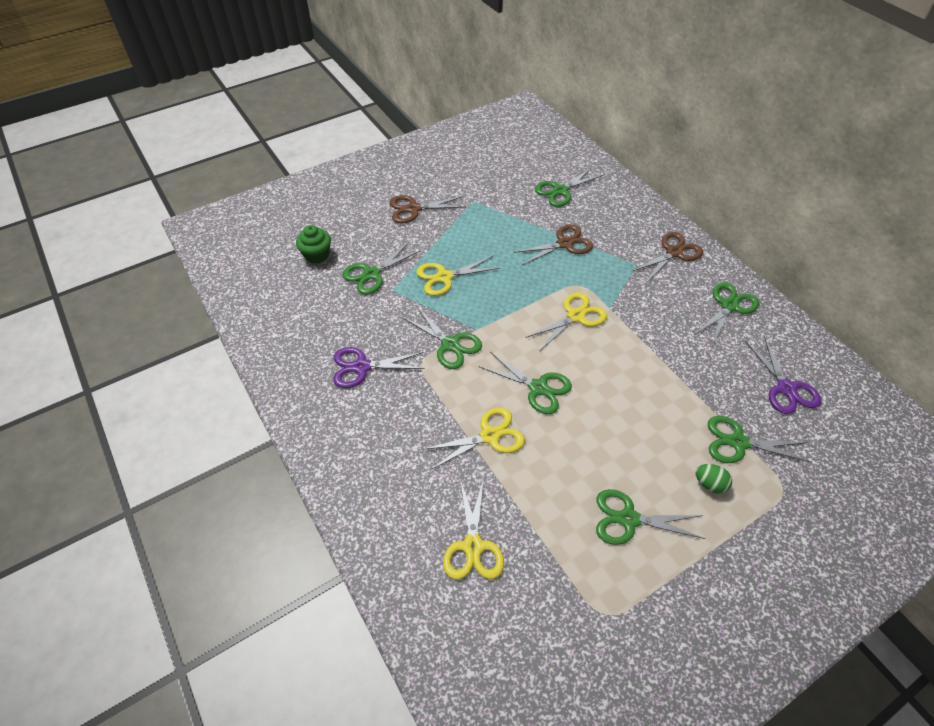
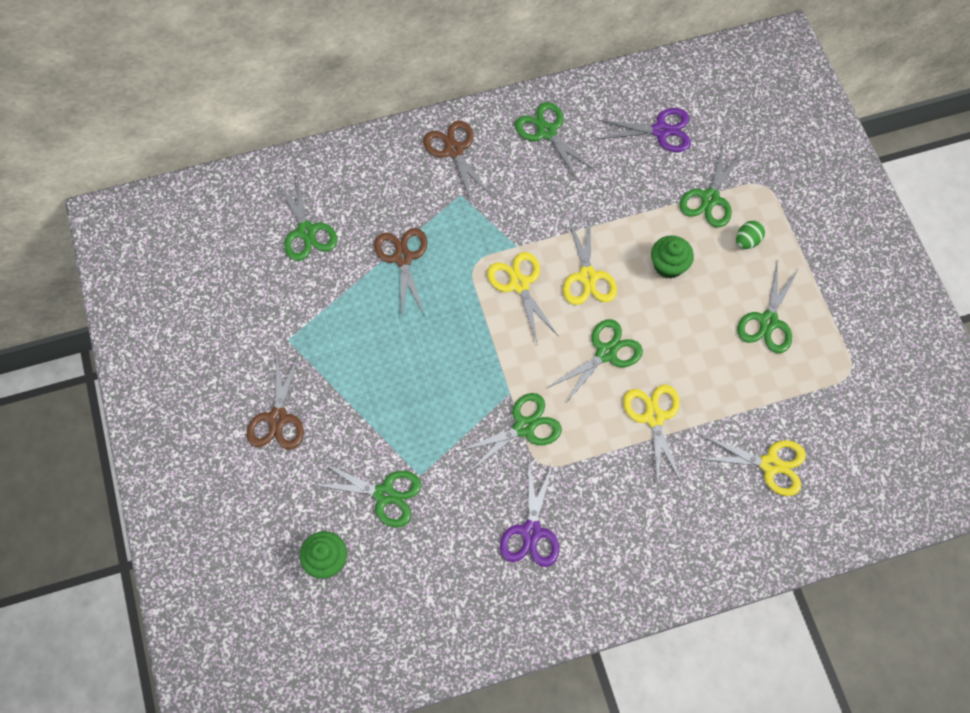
camera: 75 degrees left, 15 degrees up
green scissors [342,242,420,295] -> green scissors turned 45 degrees counterclockwise [312,461,421,527]
yellow scissors [416,256,500,296] -> yellow scissors moved to [563,215,617,305]
none -> green cupcake [651,235,694,279]

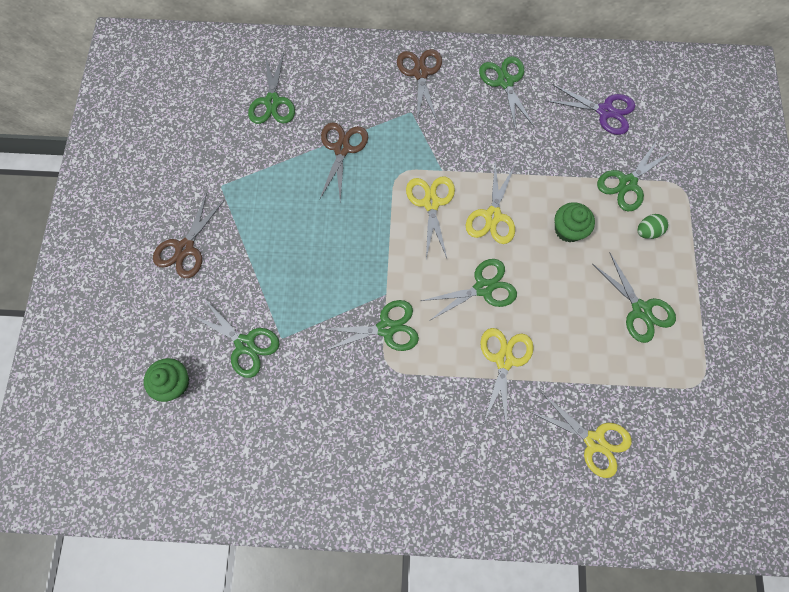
camera: 20 degrees right, 5 degrees up
purple scissors [500,462,559,567] -> none
green scissors [737,262,800,353] -> green scissors turned 75 degrees counterclockwise [593,253,676,343]

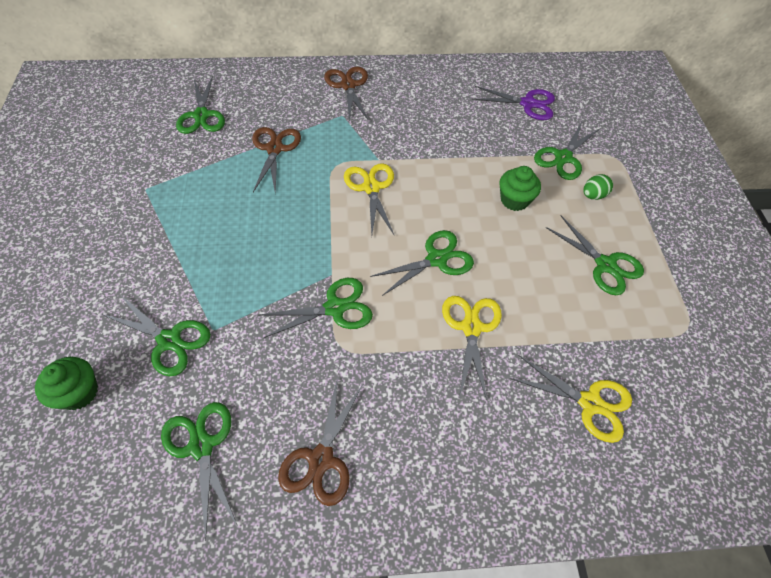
camera: 10 degrees left, 15 degrees down
brown scissors [153,193,225,278] -> brown scissors moved to [278,376,364,506]
yellow scissors [466,162,515,244] -> none
green scissors [479,56,534,131] -> green scissors moved to [161,402,238,541]

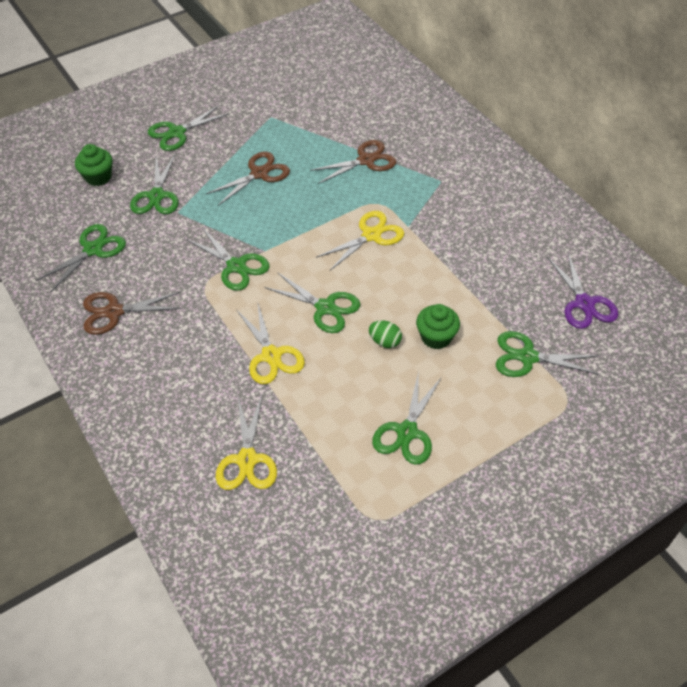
camera: 65 degrees right, 5 degrees down
green scissors [176,76,225,134] -> green scissors moved to [148,105,229,151]
brown scissors [324,67,369,121] -> brown scissors moved to [206,151,290,206]
yellow scissors [442,296,502,400] -> yellow scissors turned 90 degrees clockwise [236,301,305,384]
green egg [583,174,613,200] -> green egg moved to [369,320,402,348]

